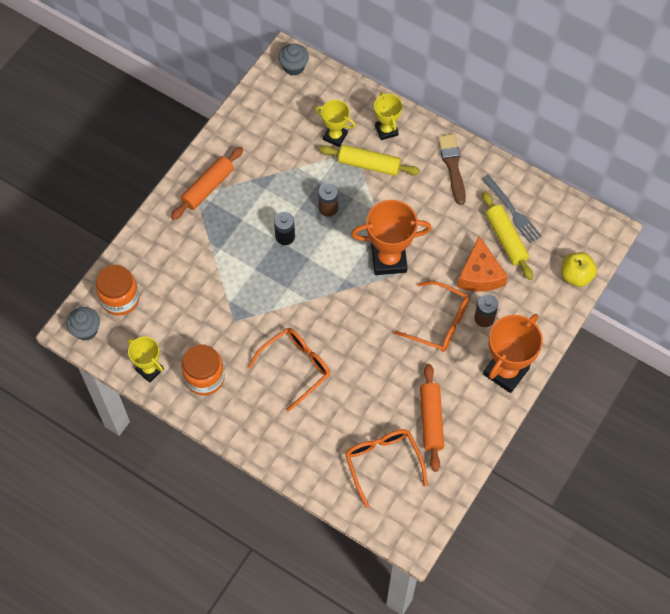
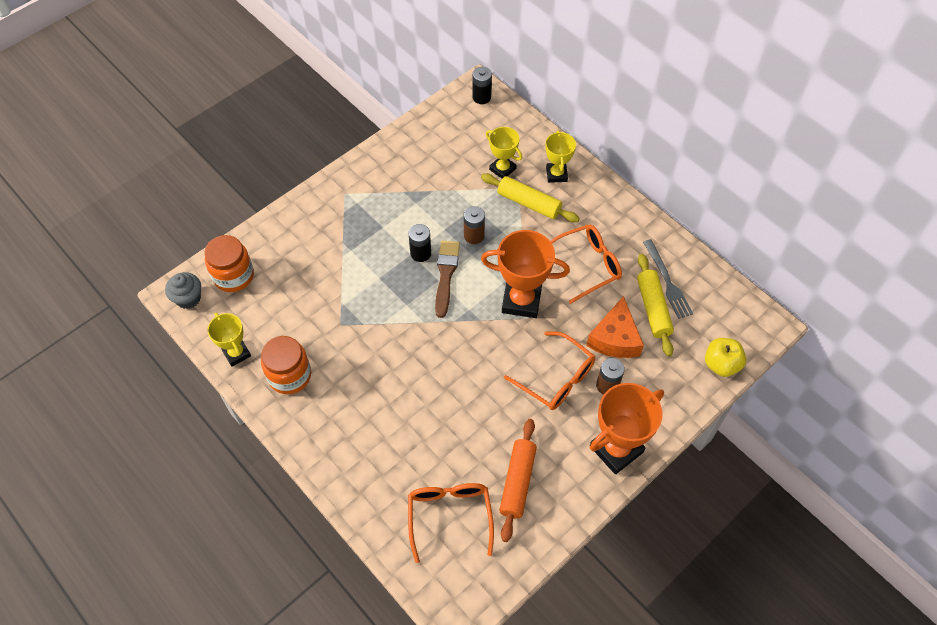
camera: 15 degrees right, 5 degrees down
orange rolling pin [171,147,243,220] -> none
orange glasses [248,328,331,412] -> orange glasses moved to [551,224,622,304]
grey cupcake [278,44,309,76] -> black battery [472,67,492,104]
brown brush [438,134,466,205] -> brown brush moved to [435,241,460,318]

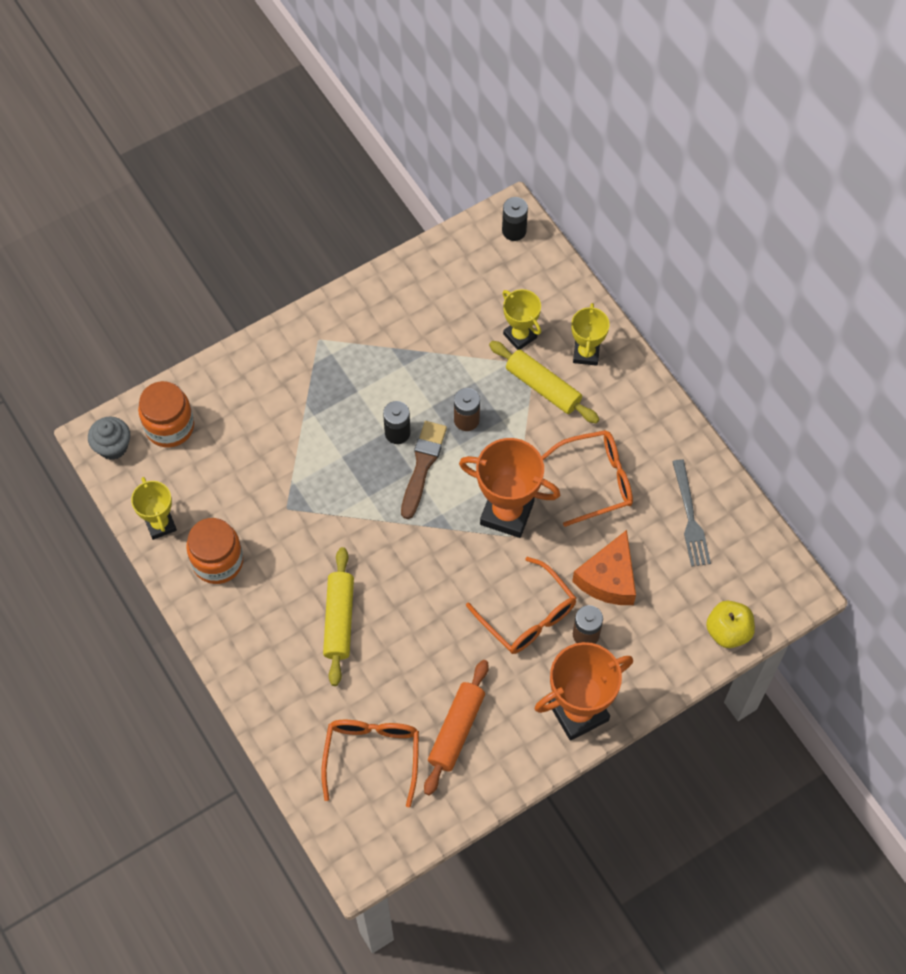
camera: 10 degrees right, 5 degrees up
yellow rolling pin [637,254,674,357] -> yellow rolling pin moved to [323,547,354,686]

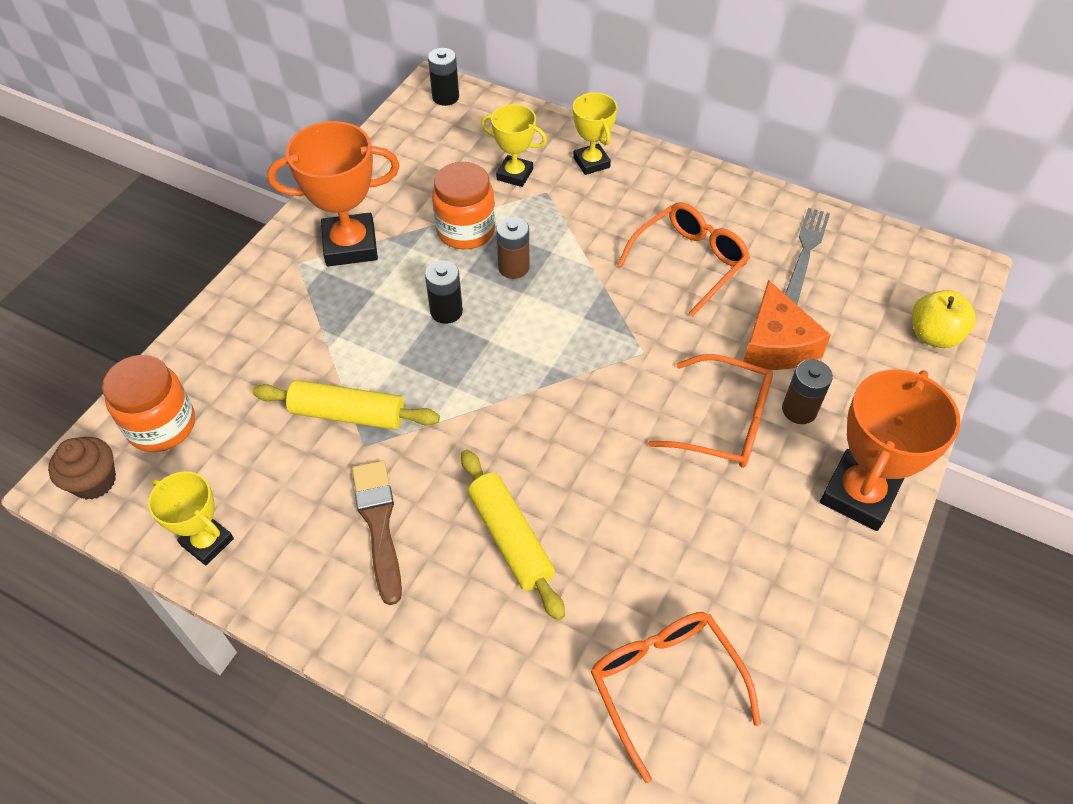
camera: 30 degrees left, 10 degrees down
grey cupcake [88,417,130,460] -> brown cupcake [48,437,116,500]
orange jar [186,518,243,584] -> orange jar moved to [432,162,495,249]
brown brush [401,421,447,519] -> brown brush moved to [352,460,402,605]
orange rolling pin [424,660,489,796] -> none
orange trophy [459,438,560,538] -> orange trophy moved to [267,121,400,266]
yellow rolling pin [489,341,600,424] -> yellow rolling pin moved to [253,380,440,430]
grey fork [672,459,711,567] -> grey fork turned 120 degrees counterclockwise [785,208,830,305]

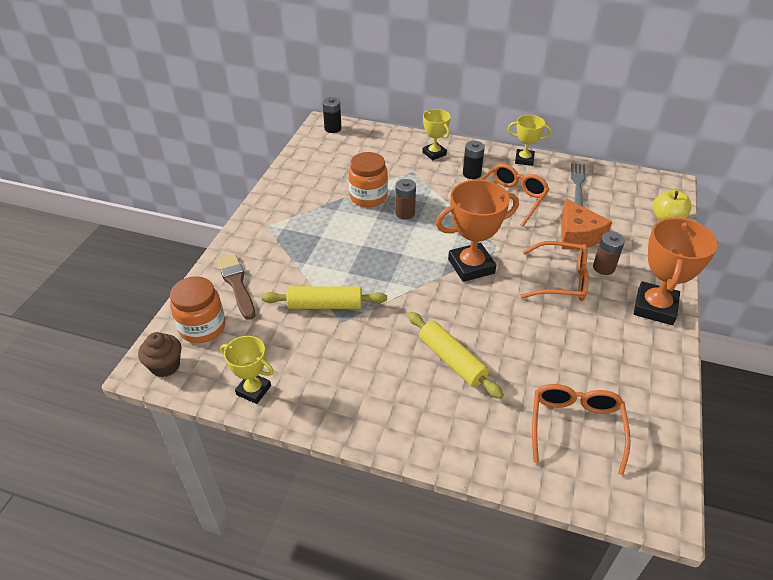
camera: 10 degrees left, 10 degrees down
orange trophy [267,121,400,266] -> orange trophy moved to [436,180,519,282]
brown brush [352,460,402,605] -> brown brush moved to [217,254,255,320]
black battery [425,260,463,324] -> black battery moved to [463,141,485,179]
yellow trophy [481,104,547,187] -> yellow trophy moved to [508,115,552,166]
orange glasses [591,612,761,783] -> orange glasses turned 45 degrees clockwise [532,384,631,475]

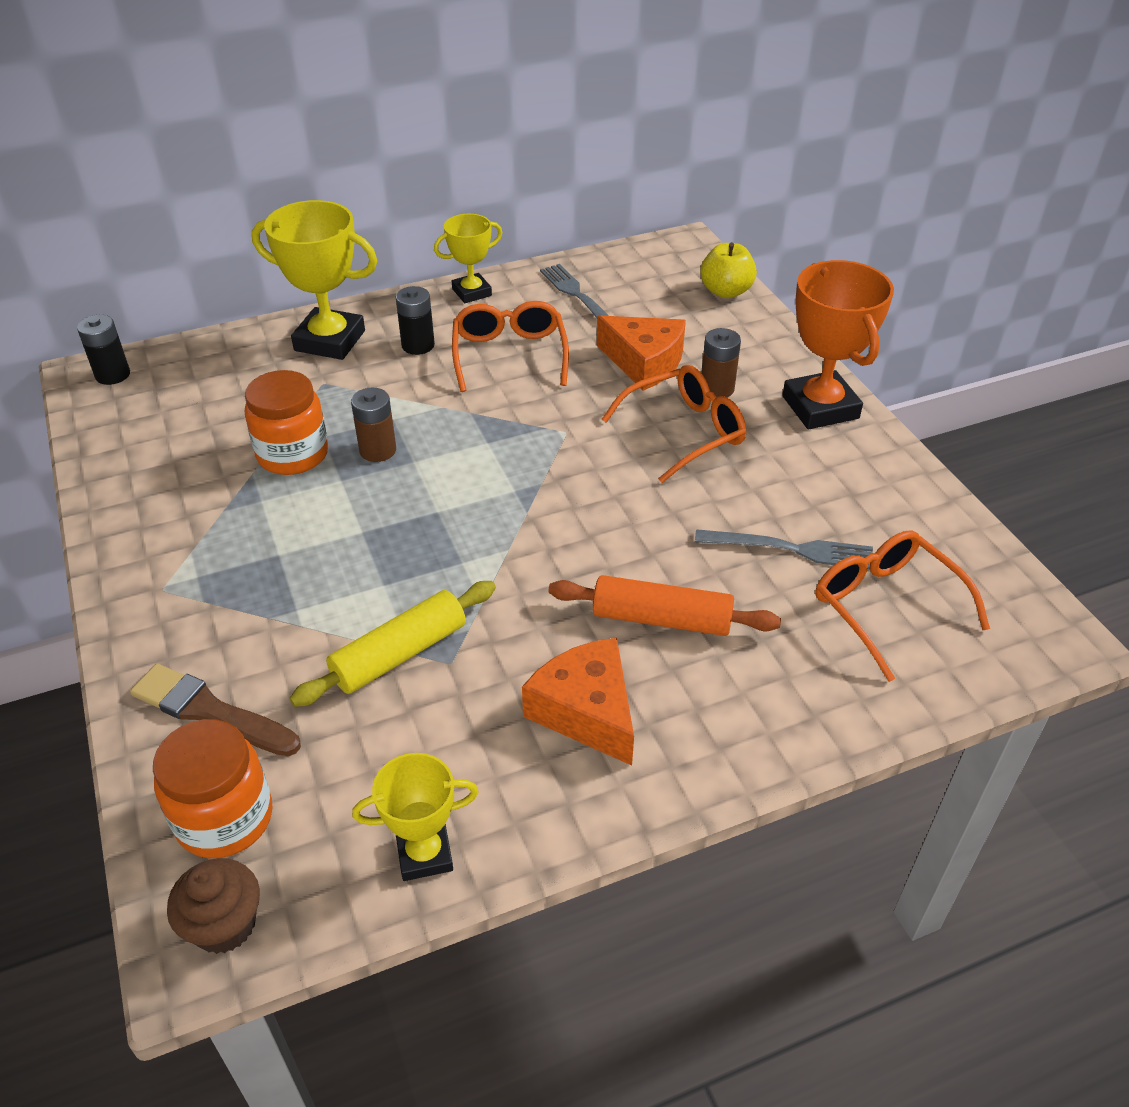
camera: 40 degrees left, 0 degrees up
yellow rolling pin [408,312,504,399] -> orange rolling pin [548,575,781,636]
yellow trophy [422,109,451,160] -> yellow trophy [252,200,377,360], size x1.68
orange trophy [436,180,519,282] -> none
none -> orange cheese [522,638,634,765]
none -> grey fork [695,529,873,569]

